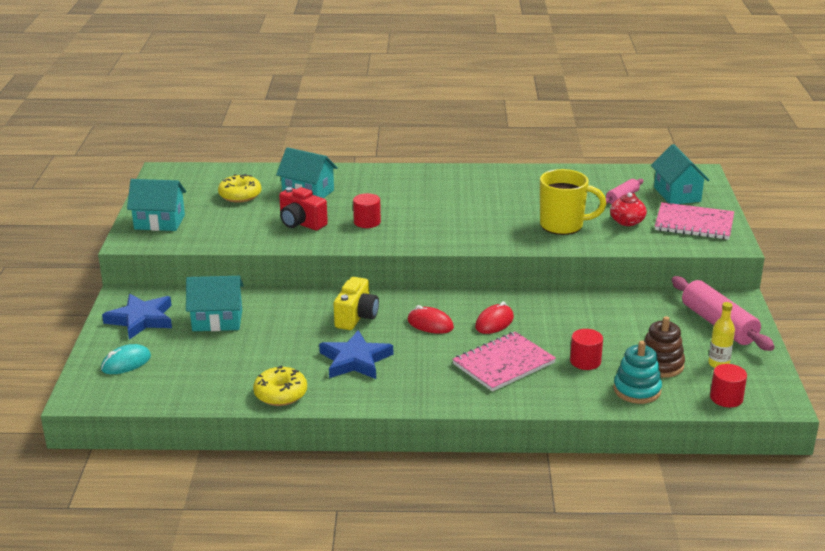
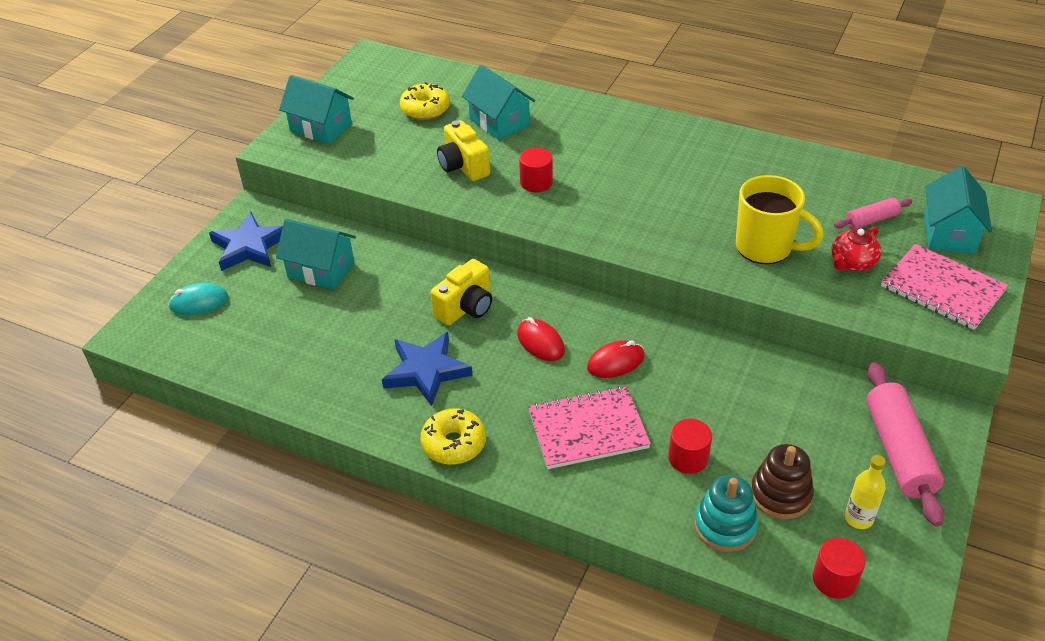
camera: 25 degrees right, 15 degrees up
yellow donut [253,365,307,406] -> yellow donut moved to [420,409,486,465]
red camera [279,187,328,231] -> yellow camera [437,120,490,181]

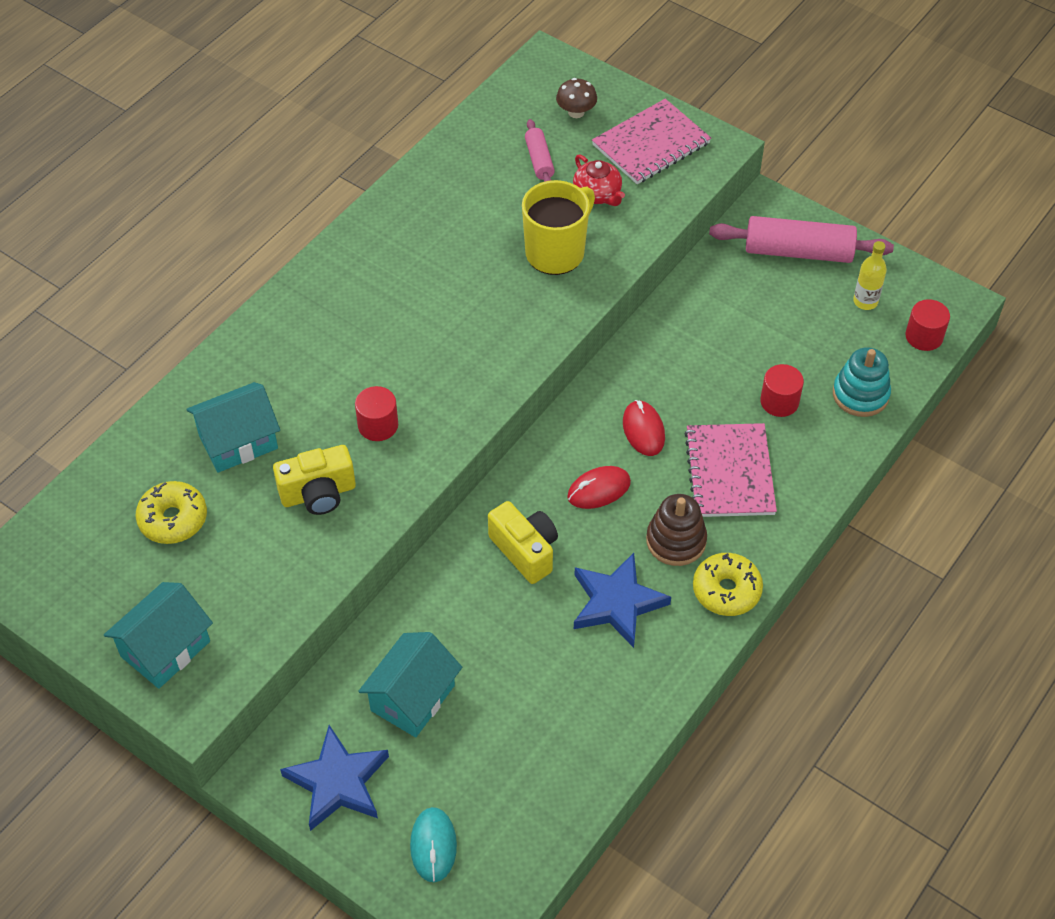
camera: 80 degrees left, 10 degrees up
brown stacking toy [751,444,814,519] -> brown stacking toy moved to [646,494,707,566]
turquoise house [925,166,992,254] -> brown mushroom [556,78,597,118]

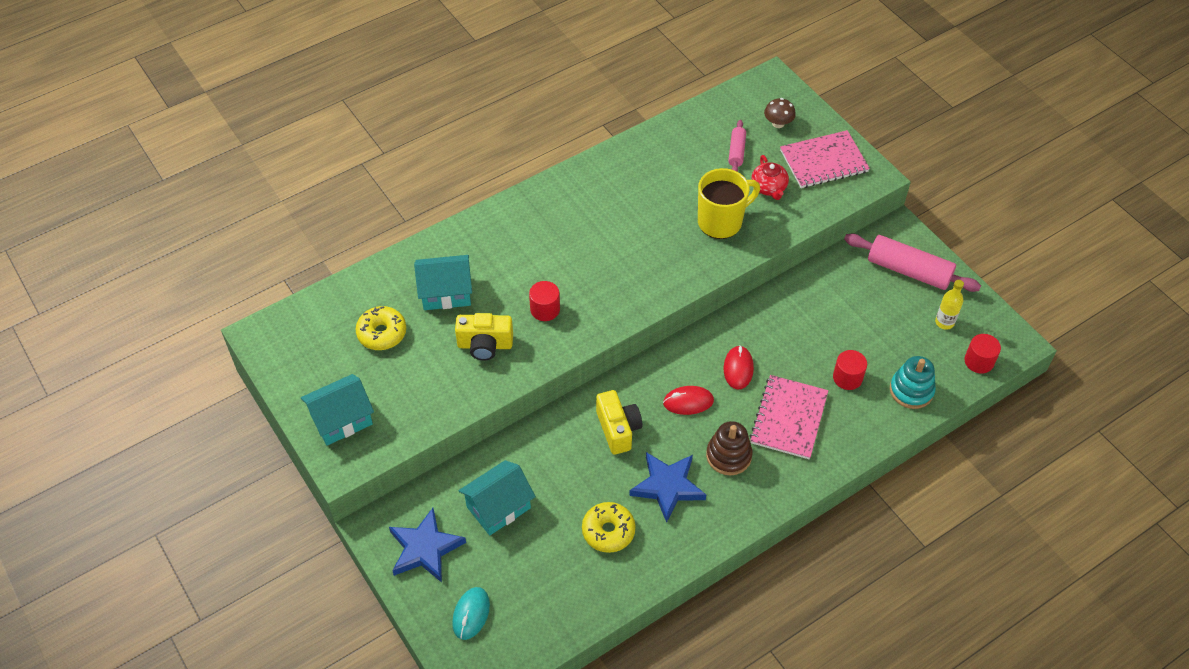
camera: 20 degrees right, 0 degrees up
yellow donut [693,553,763,616] -> yellow donut moved to [582,502,636,553]

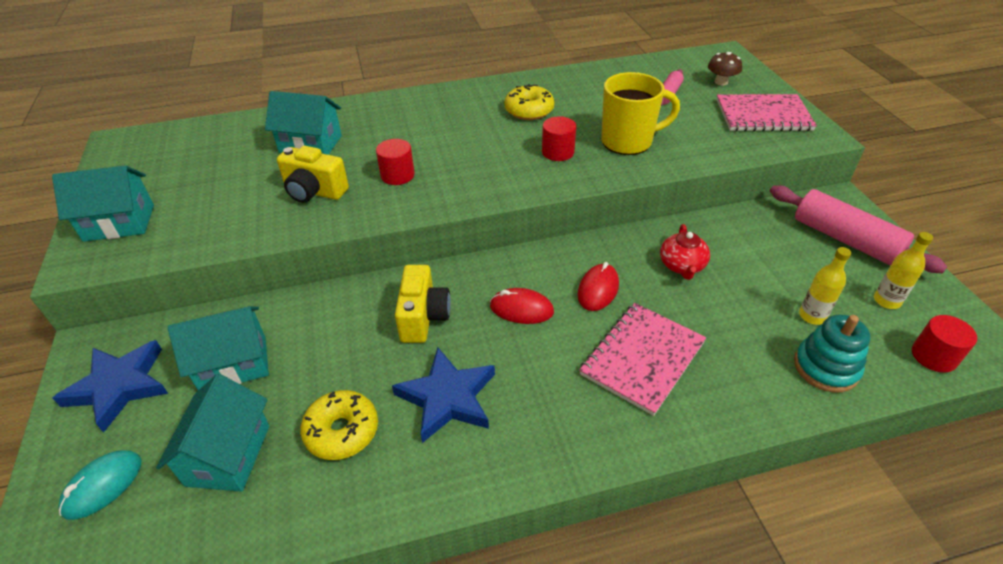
camera: 20 degrees right, 10 degrees down
yellow donut [356,306,406,350] -> yellow donut moved to [504,84,555,120]
brown stacking toy [706,421,753,475] -> none
red teapot [751,155,789,200] -> red teapot moved to [660,224,710,280]
red cylinder [833,350,867,390] -> red cylinder moved to [542,116,576,161]
none -> turquoise house [156,374,269,492]
none -> yellow bottle [799,247,851,325]

